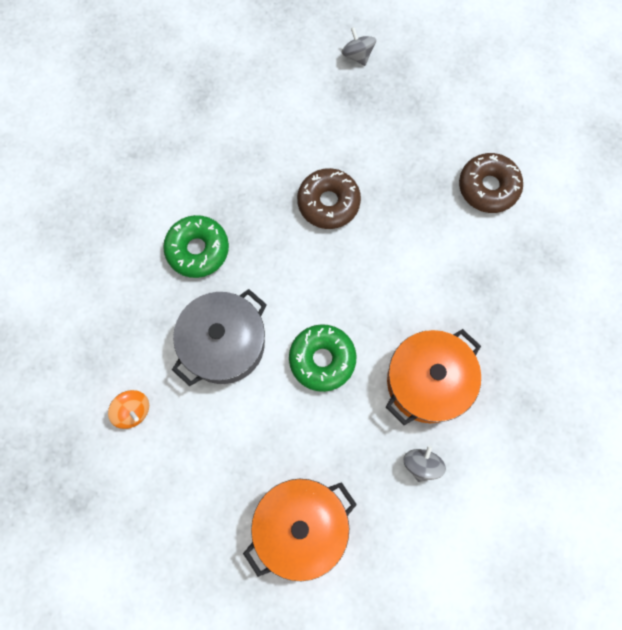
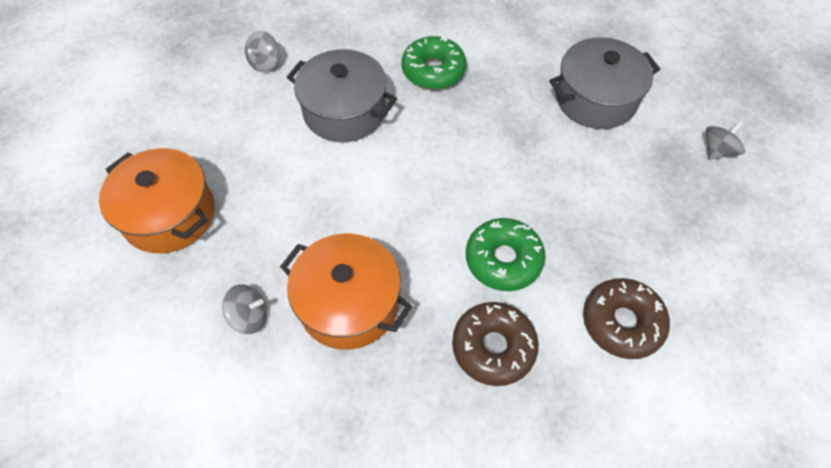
camera: 75 degrees right, 15 degrees down
orange spinning top [108,390,149,429] -> grey spinning top [245,31,279,72]
green donut [289,324,357,392] -> green donut moved to [466,218,546,291]
brown donut [297,168,361,229] -> brown donut moved to [452,302,539,386]
none -> grey pot [549,37,660,129]

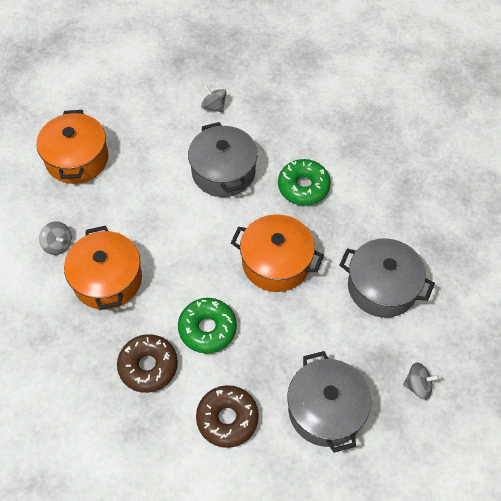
camera: 45 degrees right, 0 degrees up
grey spinning top [245,31,279,72] -> grey spinning top turned 60 degrees clockwise [201,85,227,113]
none -> orange pot [231,214,324,292]
none -> grey pot [288,351,371,453]

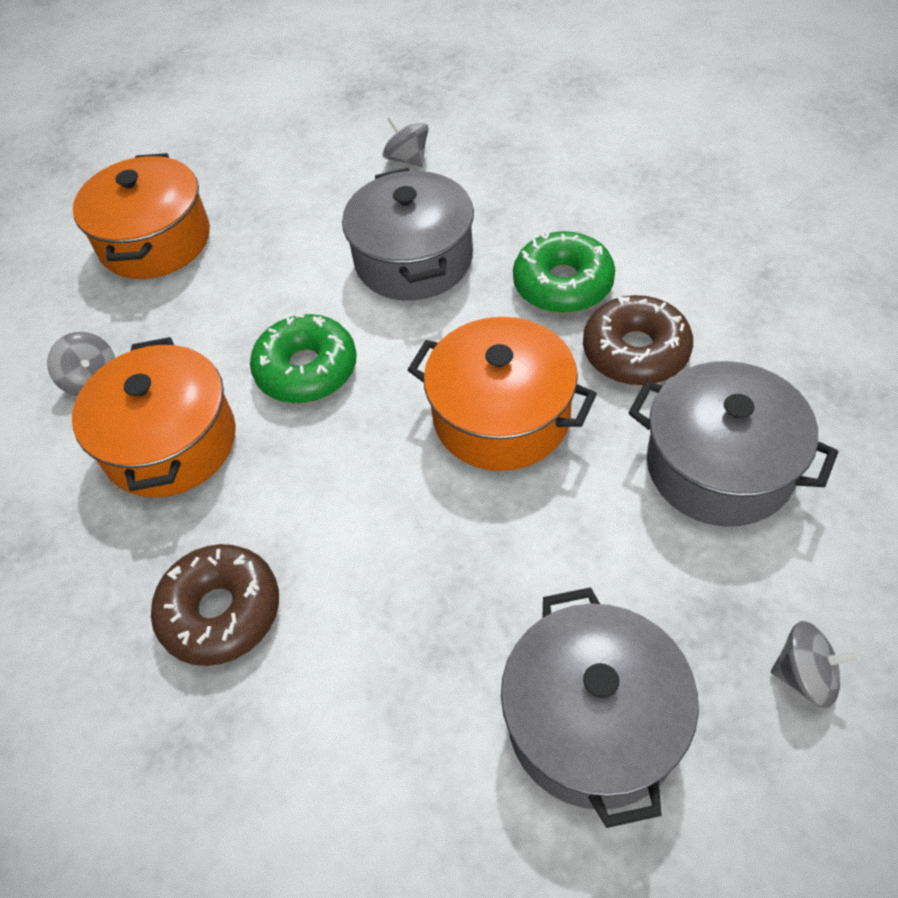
camera: 10 degrees right, 5 degrees down
green donut [178,298,237,353] -> green donut moved to [250,314,357,403]
brown donut [196,385,259,448] -> brown donut moved to [583,295,693,385]

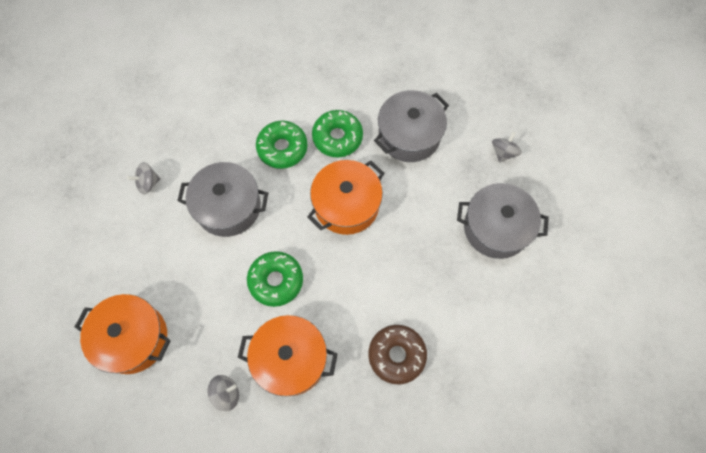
camera: 75 degrees left, 15 degrees up
brown donut [583,295,693,385] -> green donut [312,110,363,157]

